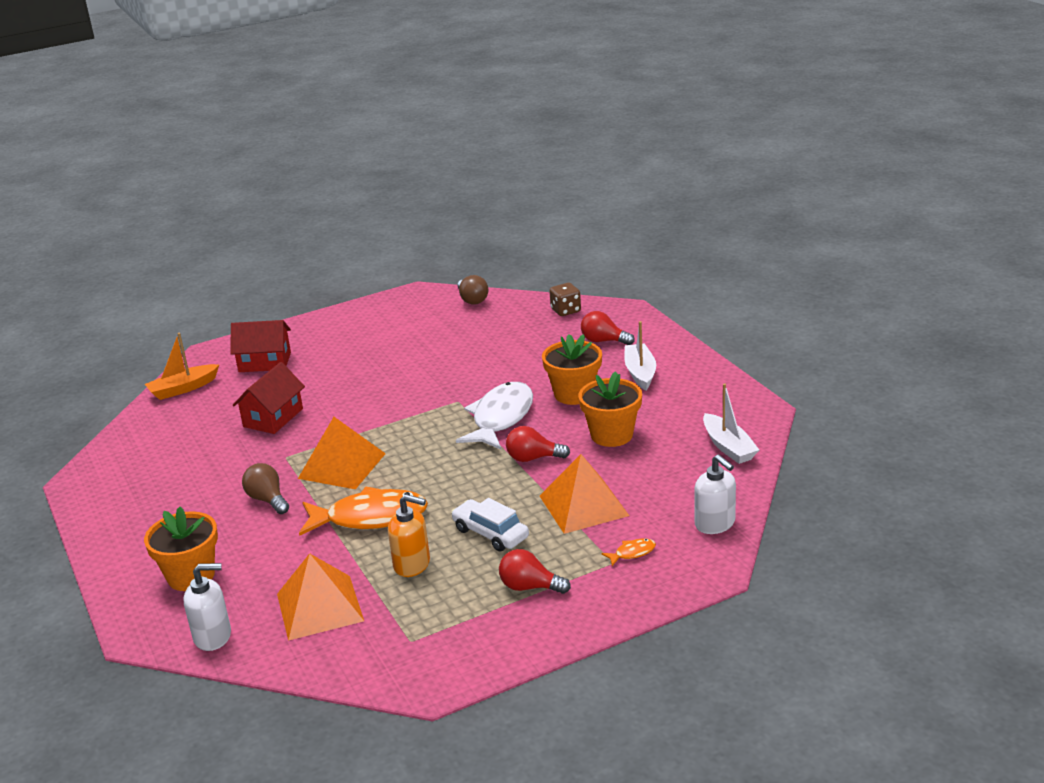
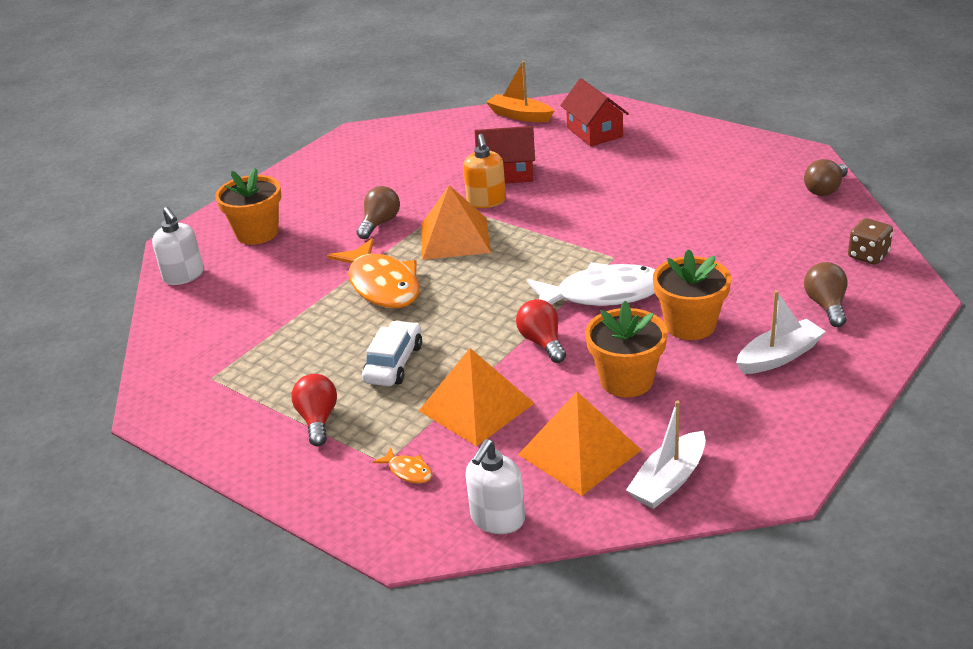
camera: 65 degrees right, 5 degrees up
orange pyramid [277,553,364,641] -> orange pyramid moved to [518,392,641,496]
orange soap dispenser [388,494,430,577] -> orange soap dispenser moved to [463,134,506,208]
red light bulb [581,311,635,345] -> brown light bulb [804,262,848,327]

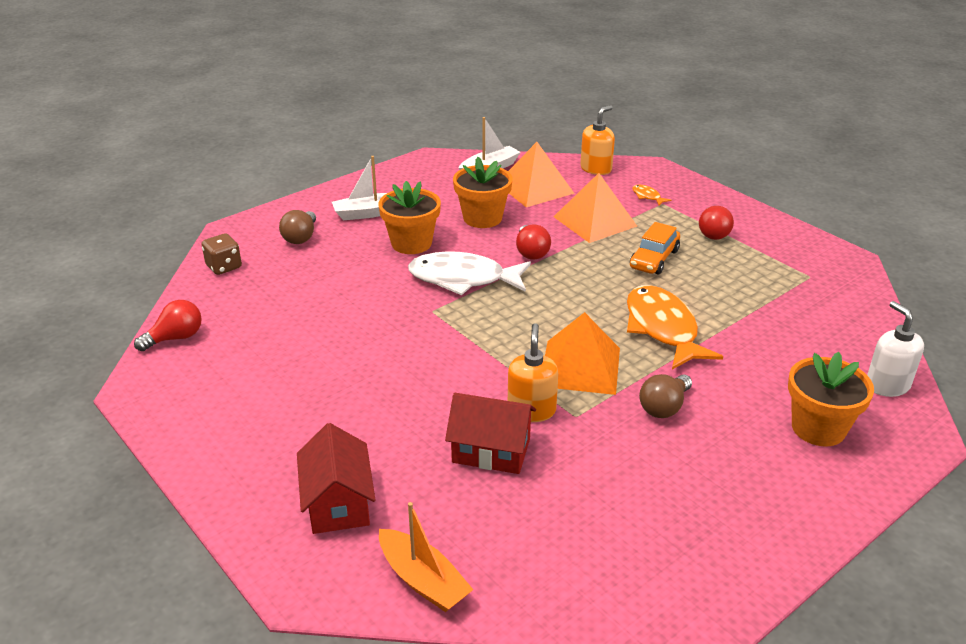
camera: 170 degrees left, 0 degrees up
white car [362,320,422,386] -> orange car [630,222,680,275]
white soap dispenser [466,439,525,534] -> orange soap dispenser [580,105,615,175]
brown light bulb [804,159,848,196] -> red light bulb [134,300,202,351]

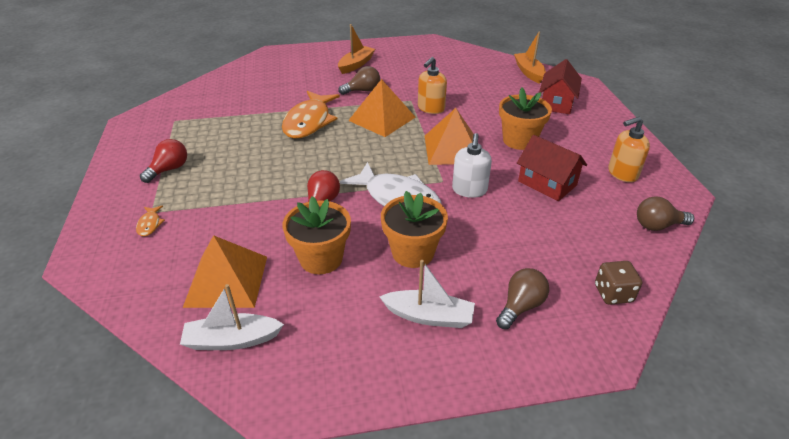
camera: 150 degrees left, 5 degrees up
red light bulb [134,300,202,351] -> brown light bulb [637,196,694,231]
red house [445,393,536,474] -> red house moved to [517,135,587,201]
orange pyramid [554,173,637,243] -> orange pyramid moved to [425,108,474,165]
orange soap dispenser [580,105,615,175] -> orange soap dispenser moved to [608,117,650,182]
orange car [630,222,680,275] -> none
orange flower pot [788,352,874,446] -> orange flower pot moved to [499,88,552,150]
white soap dispenser [867,301,924,397] -> white soap dispenser moved to [452,133,492,198]
none -> orange boat [338,24,375,74]

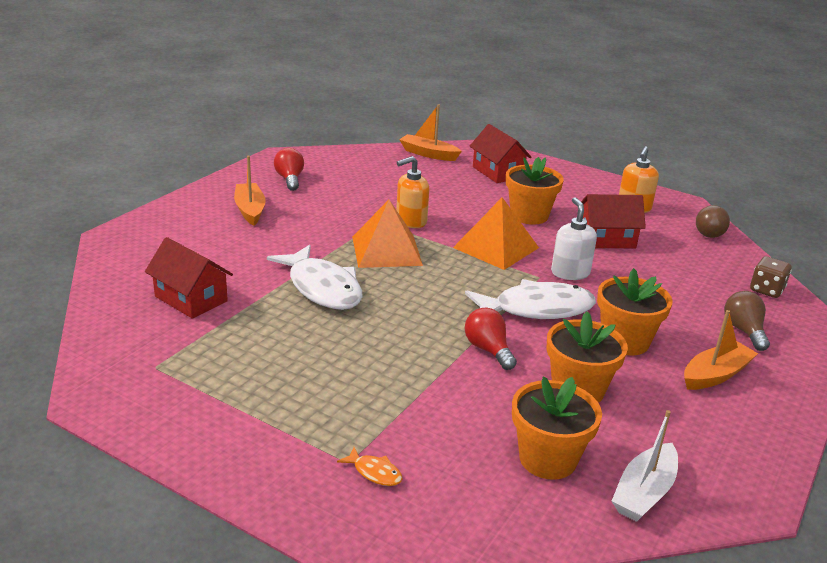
camera: 50 degrees left, 10 degrees down
red light bulb [140,139,187,183] -> red light bulb moved to [274,148,304,191]
orange pyramid [183,235,267,308] -> orange flower pot [512,377,602,480]
orange fish [282,91,340,138] -> white fish [267,245,363,310]
brown light bulb [338,66,380,95] -> none
white boat [380,260,475,328] -> orange boat [684,310,758,390]
orange soap dispenser [418,57,447,114] -> orange soap dispenser turned 75 degrees clockwise [396,156,429,228]
white soap dispenser [452,133,492,198] -> white soap dispenser turned 150 degrees counterclockwise [551,197,597,280]
none -> red house [145,237,233,319]

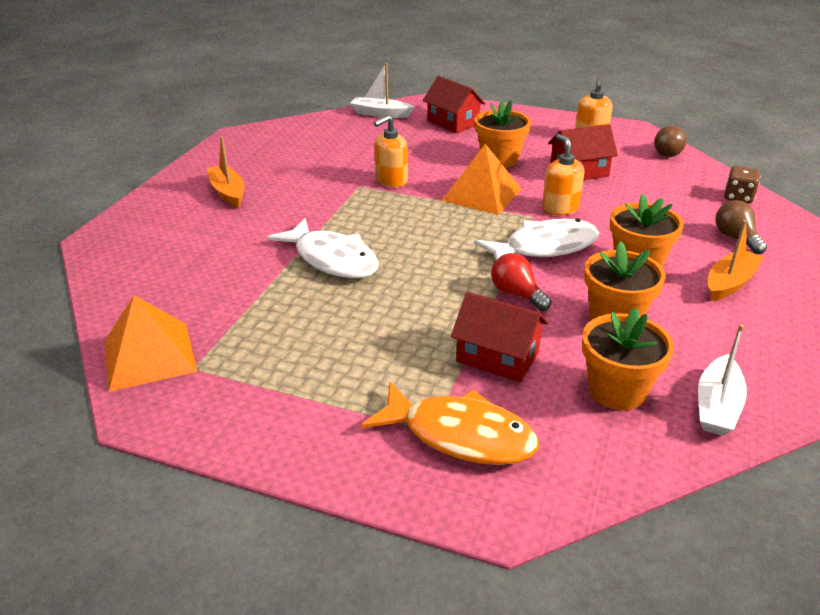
camera: 10 degrees left, 5 degrees up
red house [145,237,233,319] -> red house moved to [451,292,548,382]
red light bulb [274,148,304,191] -> none
orange fish [337,447,402,486] -> orange fish [361,381,539,465], size x2.46
orange pyramid [352,200,423,268] -> orange pyramid moved to [104,295,197,392]
orange boat [399,104,462,161] -> white boat [350,63,414,118]
white soap dispenser [551,197,597,280] -> orange soap dispenser [542,134,584,215]

